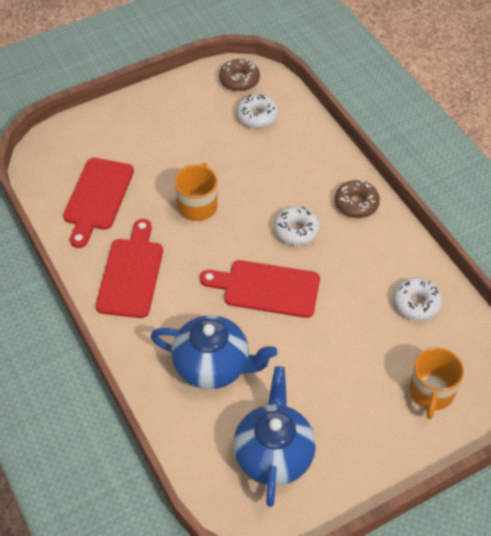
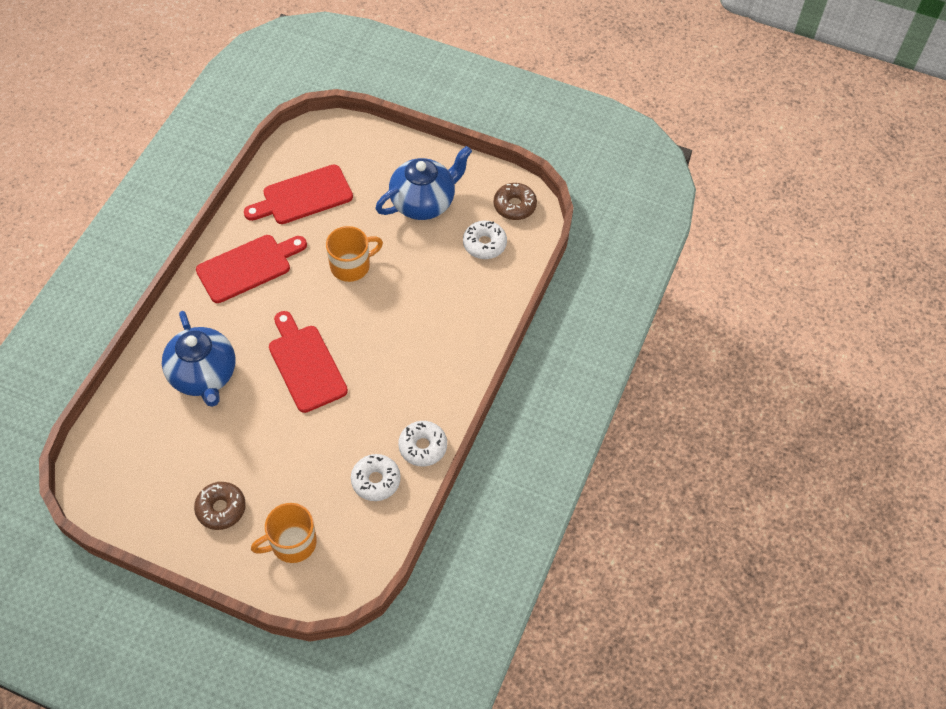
camera: 50 degrees right, 5 degrees up
blue teapot [233,366,316,507] -> blue teapot moved to [376,146,472,220]
white donut [274,206,320,245] -> white donut moved to [398,421,447,467]
brown donut [335,180,380,218] -> brown donut moved to [194,482,246,530]

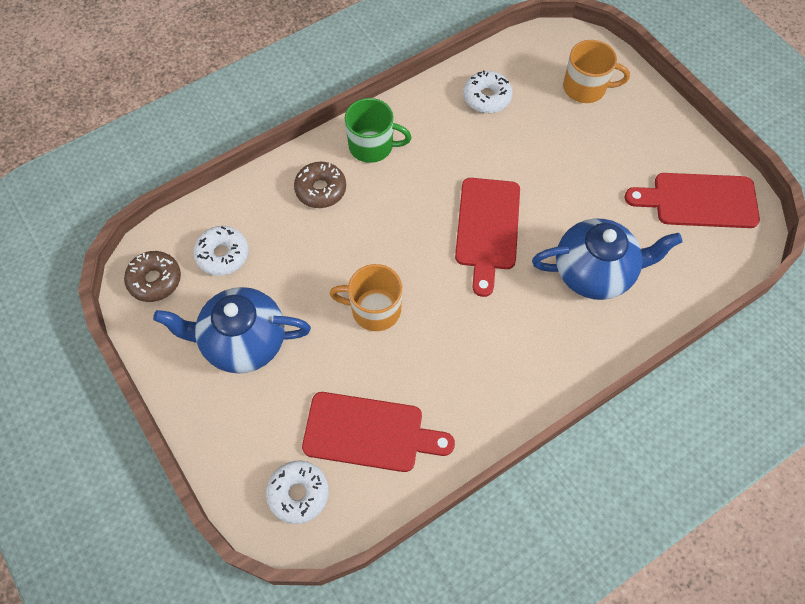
camera: 145 degrees left, 5 degrees up
blue teapot [162,311,236,407] -> blue teapot turned 75 degrees clockwise [532,219,683,300]
brown donut [194,482,246,530] -> brown donut moved to [294,162,346,208]
red cutting board [196,235,307,303] -> red cutting board moved to [625,173,760,228]
white donut [398,421,447,467] -> white donut moved to [266,461,329,524]
none -> green mug [345,98,412,163]

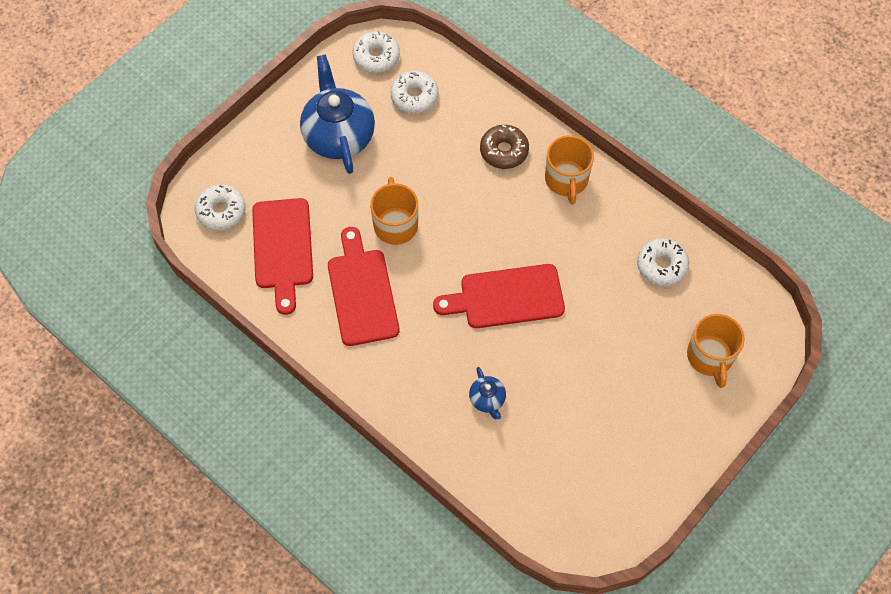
camera: 75 degrees right, 0 degrees up
brown donut [124,251,181,302] -> white donut [353,31,400,73]
green mug [345,98,412,163] -> orange mug [545,135,594,204]
blue teapot [532,219,683,300] -> blue teapot [469,367,506,419], size x0.45
red cutting board [625,173,760,228] -> red cutting board moved to [328,227,399,346]

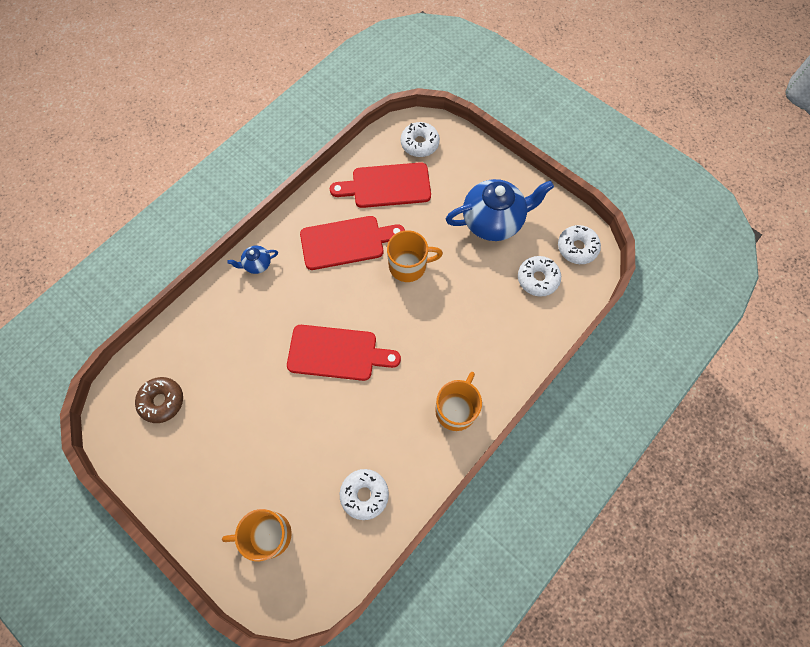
camera: 90 degrees right, 5 degrees up
red cutting board [433,264,565,328] -> red cutting board turned 105 degrees clockwise [287,325,401,381]
blue teapot [469,367,506,419] -> blue teapot moved to [227,246,278,274]
brown donut [480,125,529,169] -> brown donut moved to [135,377,183,423]
orange mug [545,135,594,204] -> orange mug turned 120 degrees clockwise [435,372,482,431]

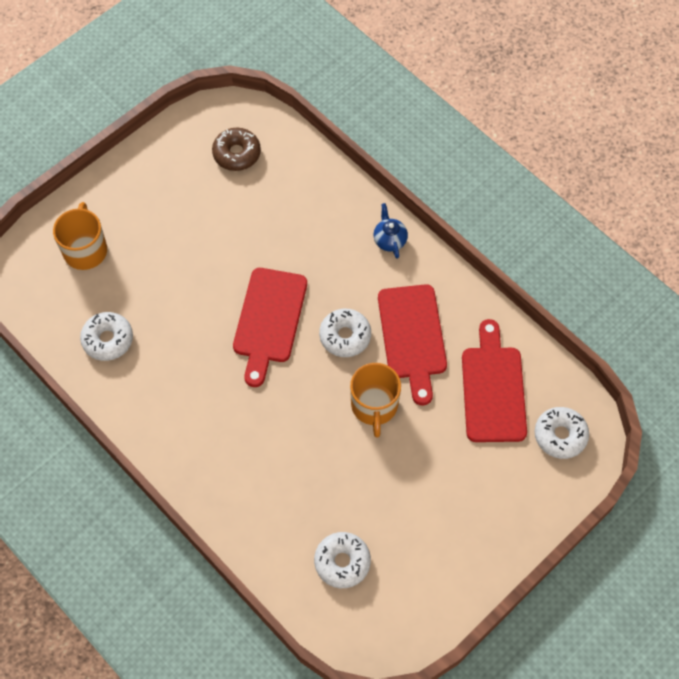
camera: 95 degrees right, 5 degrees down
orange mug [435,372,482,431] -> none
blue teapot [446,179,554,241] -> none
white donut [558,225,601,264] -> white donut moved to [319,309,371,357]

